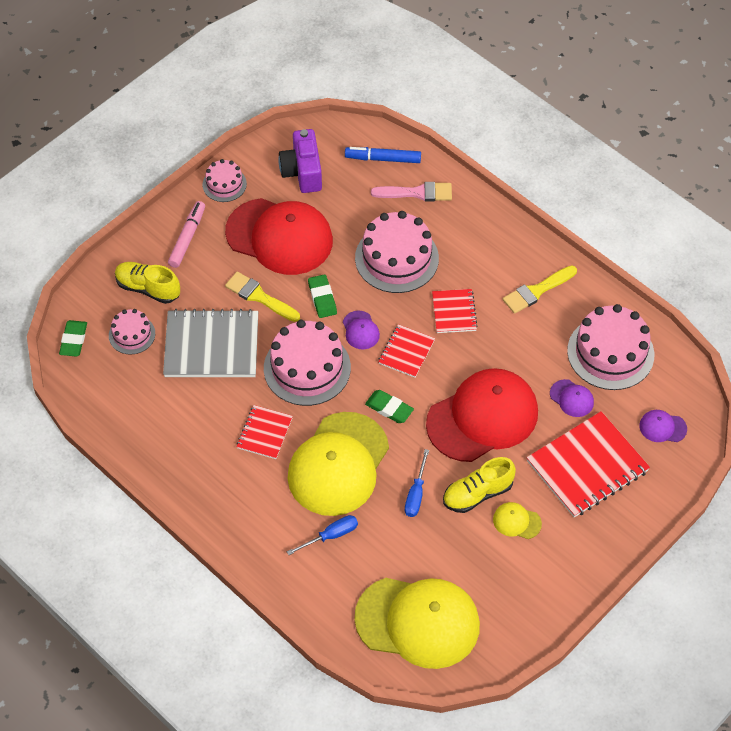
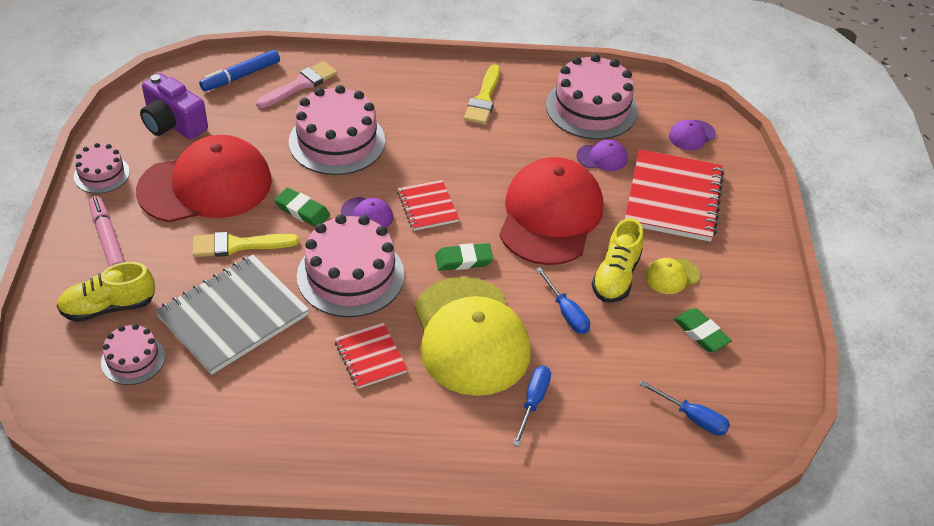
camera: 45 degrees left, 10 degrees down
green eraser [59,320,87,357] -> green eraser moved to [674,308,732,352]
yellow cap [354,578,480,669] -> blue screwdriver [639,380,730,436]
red notebook [432,289,478,333] -> none

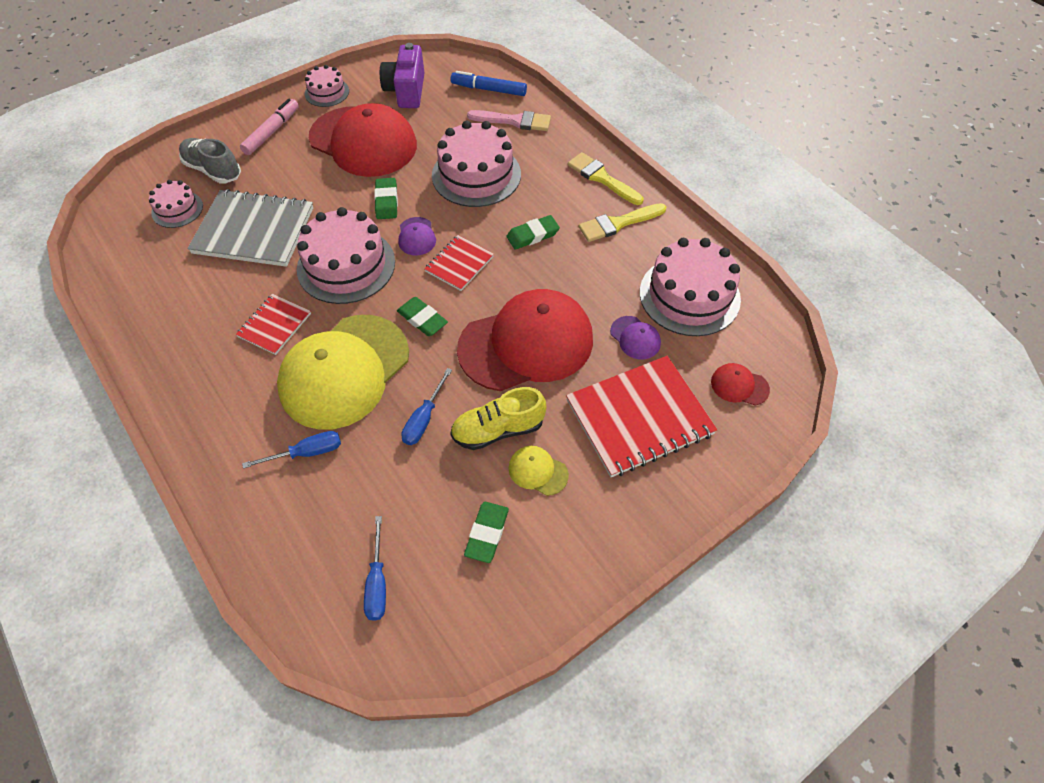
camera: 55 degrees right, 10 degrees up
yellow shoe [57,262,155,322] -> grey shoe [179,138,241,184]
yellow brush [193,232,299,257] -> yellow brush moved to [568,152,643,205]
purple cap [669,120,716,150] -> red cap [711,363,770,406]
none -> green eraser [506,215,560,250]

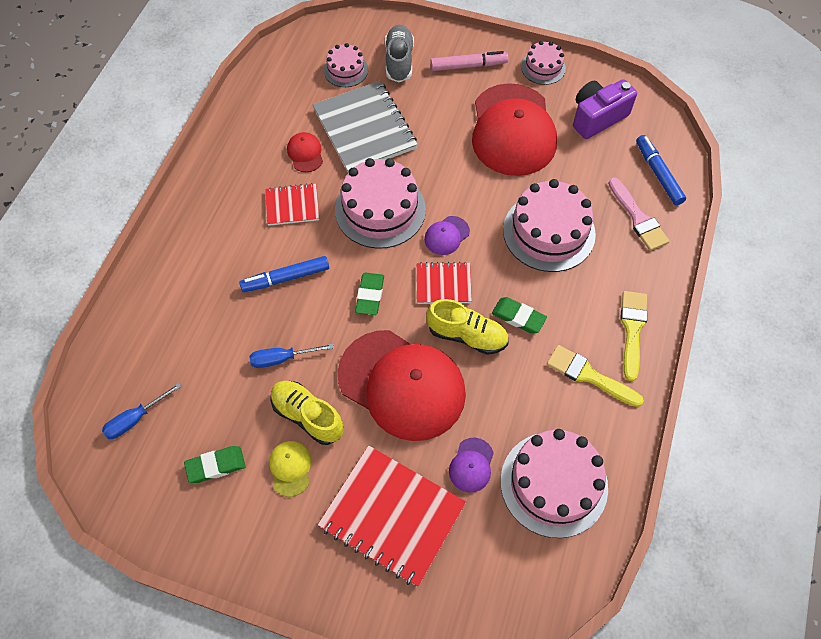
camera: 55 degrees right, 5 degrees up
blue screwdriver [242,431,341,469] -> none
yellow cap [277,315,409,430] -> blue marker [239,256,329,292]
green eraser [374,178,398,219] -> none
red cap [711,363,770,406] -> red cap moved to [287,132,323,172]
none -> yellow shoe [426,299,509,355]

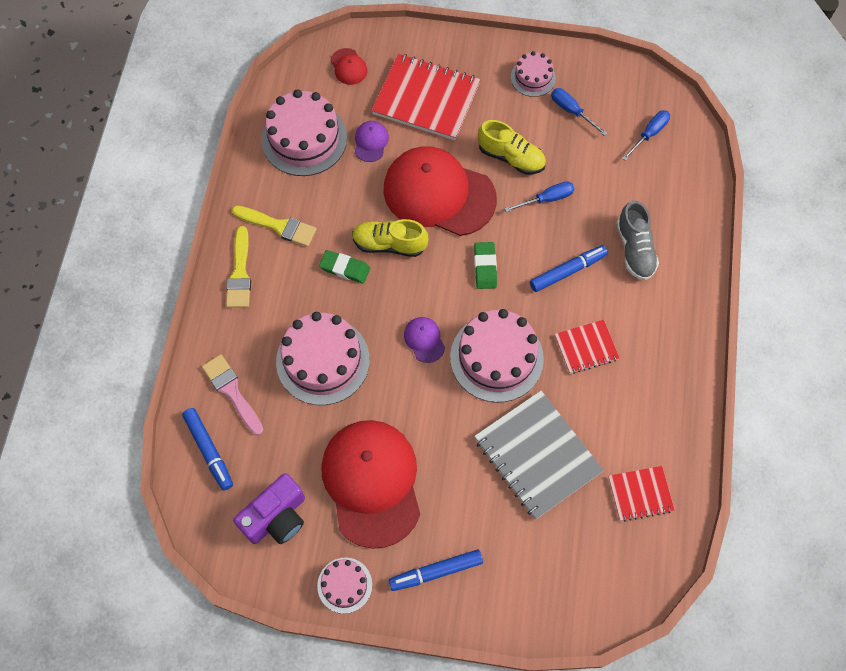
camera: 170 degrees right, 5 degrees up
green eraser [184,446,246,483] -> blue screwdriver [551,88,607,136]
yellow cap [269,441,311,497] -> none
red cap [287,132,323,172] -> red cap moved to [330,48,367,85]
pink cake [324,43,368,87] -> pink cake moved to [511,51,556,97]
grey shoe [385,25,414,82] -> grey shoe moved to [616,201,659,280]
red notebook [416,262,472,304] -> red notebook moved to [608,466,675,522]
purple cap [424,216,470,255] -> purple cap turned 60 degrees counterclockwise [404,317,445,363]
pink marker [430,51,508,71] -> blue marker [389,549,483,591]

